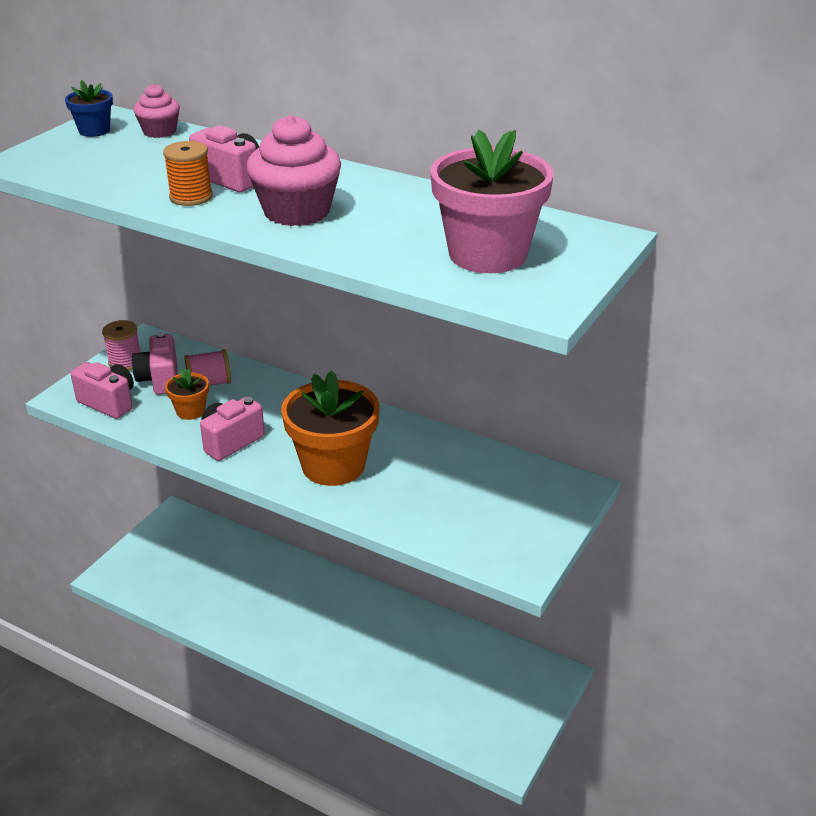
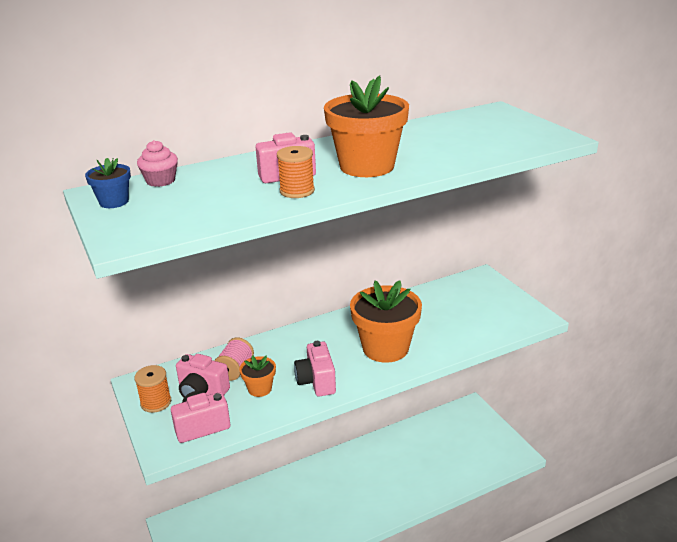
camera: 55 degrees left, 5 degrees down
pink spool [102,320,140,371] -> orange spool [134,365,171,413]
pink cupcake [246,115,341,226] -> orange flower pot [324,75,409,177]
pink flower pot [430,130,554,273] -> none

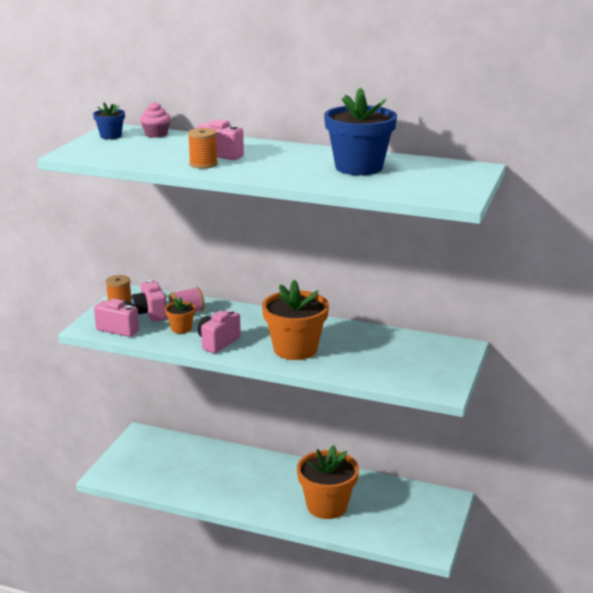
camera: 45 degrees right, 5 degrees down
orange flower pot [324,75,409,177] -> orange flower pot moved to [297,445,359,519]
none -> blue flower pot [324,88,397,175]

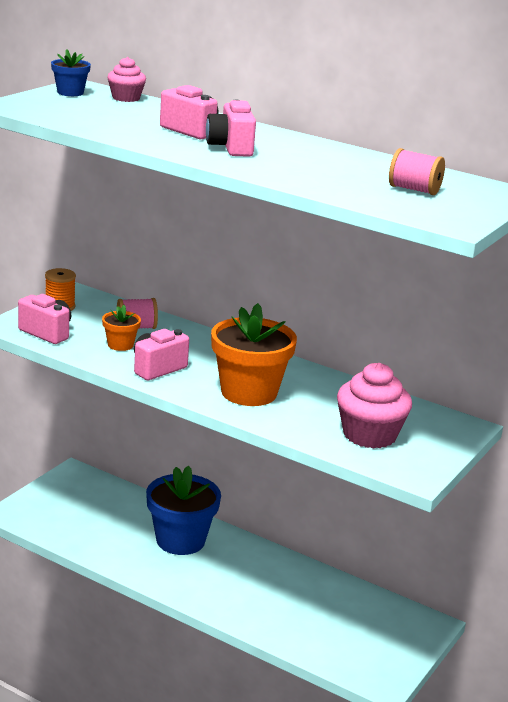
camera: 10 degrees right, 0 degrees up
pink camera [131,280,167,322] -> pink camera moved to [206,100,256,157]
orange spool [188,128,218,169] -> none
orange flower pot [297,445,359,519] -> none
blue flower pot [324,88,397,175] -> blue flower pot moved to [146,465,221,555]
none -> pink cupcake [337,363,412,449]
none -> pink spool [389,148,445,195]

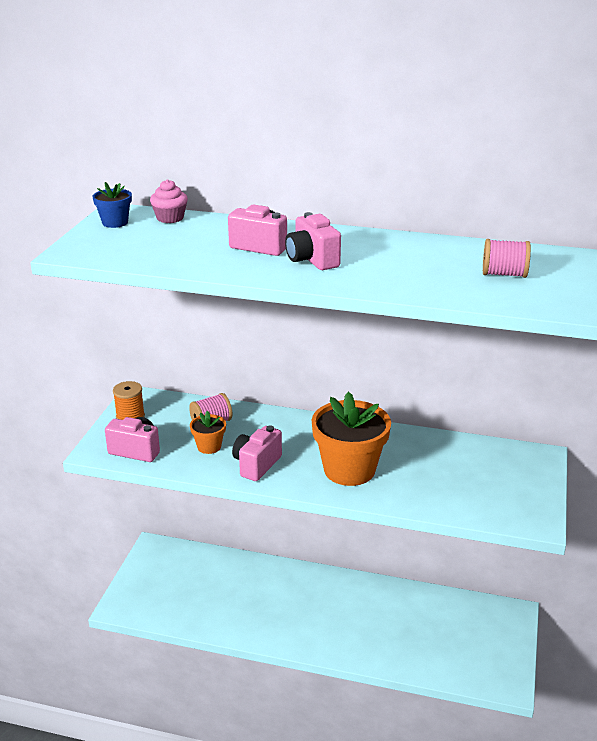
camera: 15 degrees left, 5 degrees up
blue flower pot [146,465,221,555] -> none
pink cupcake [337,363,412,449] -> none

